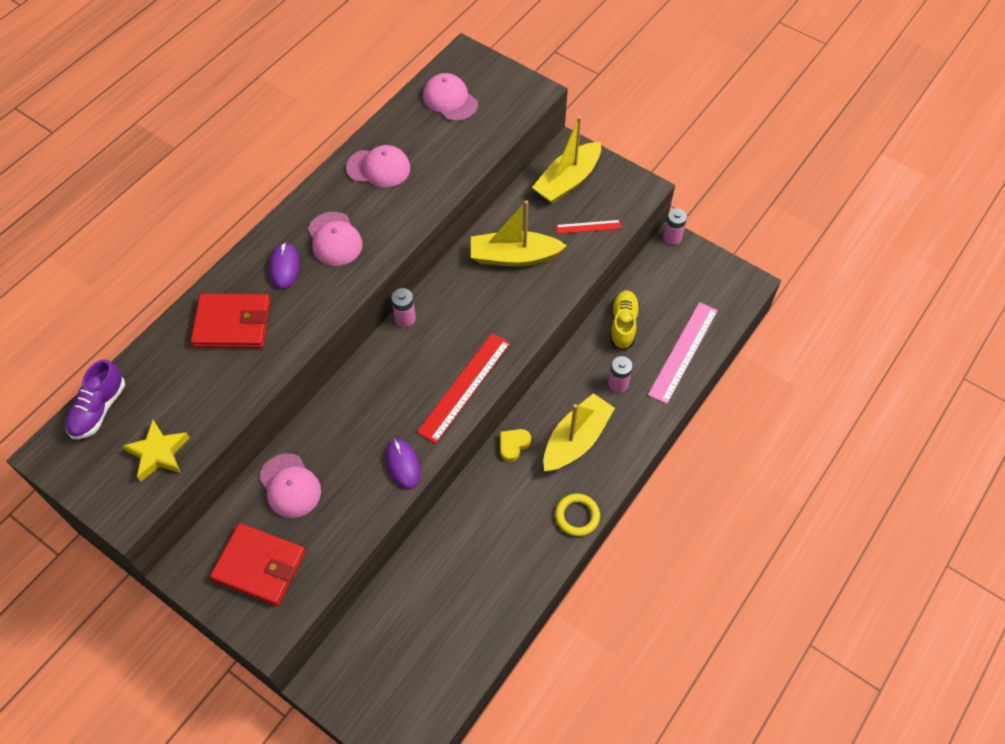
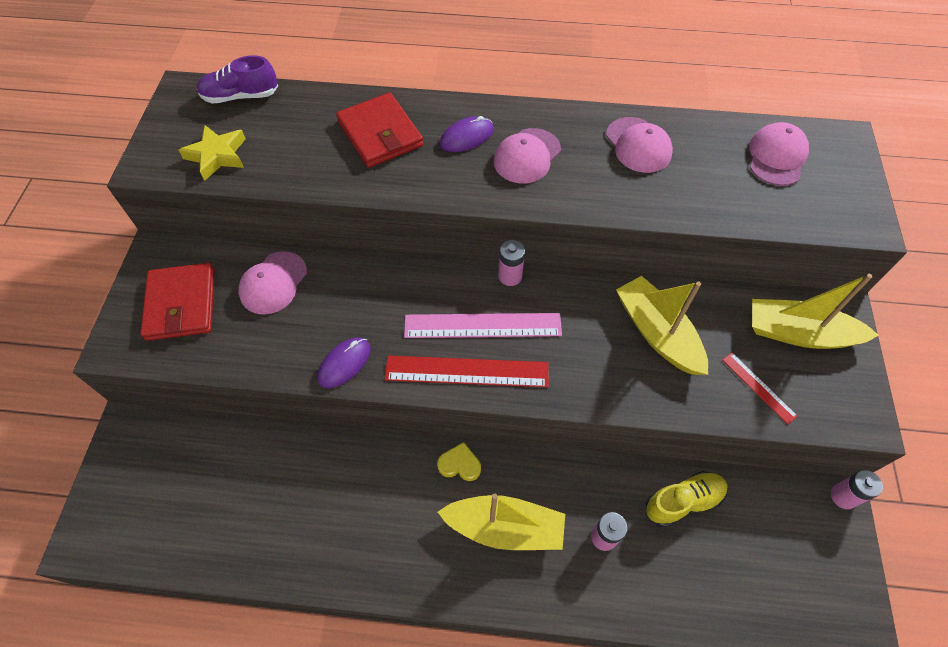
camera: 60 degrees right, 0 degrees up
yellow ring [555,494,600,536] -> none
pink ruler [648,302,718,404] -> pink ruler moved to [404,313,562,338]

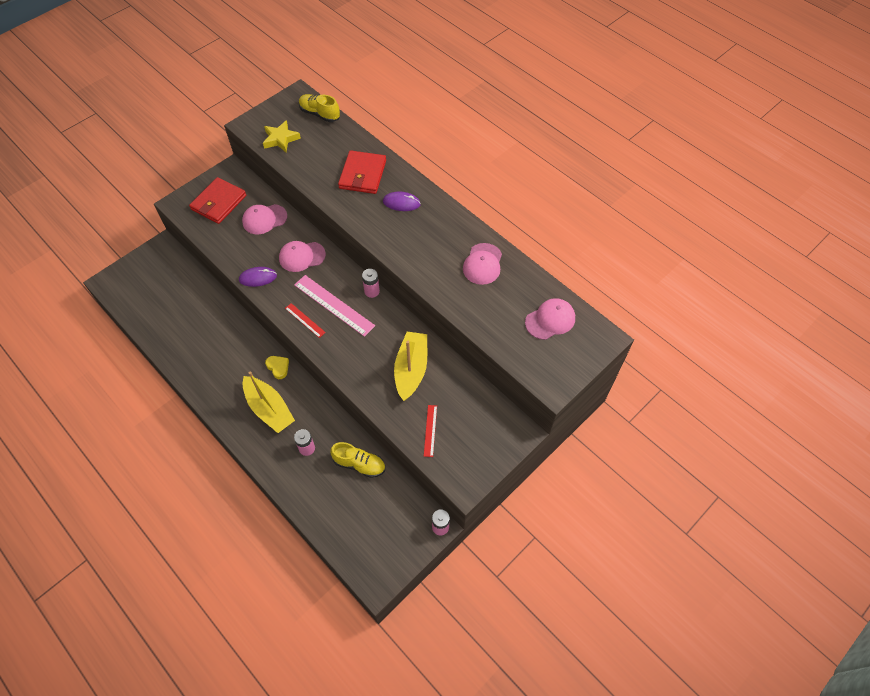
camera: 40 degrees right, 0 degrees up
purple shoe [197,55,278,103] -> yellow shoe [299,94,340,122]
red ruler [385,356,549,387] -> red ruler [285,303,326,338], size x0.52
pink cap [494,128,561,183] -> pink cap moved to [279,241,326,272]
yellow boat [752,274,879,349] -> none

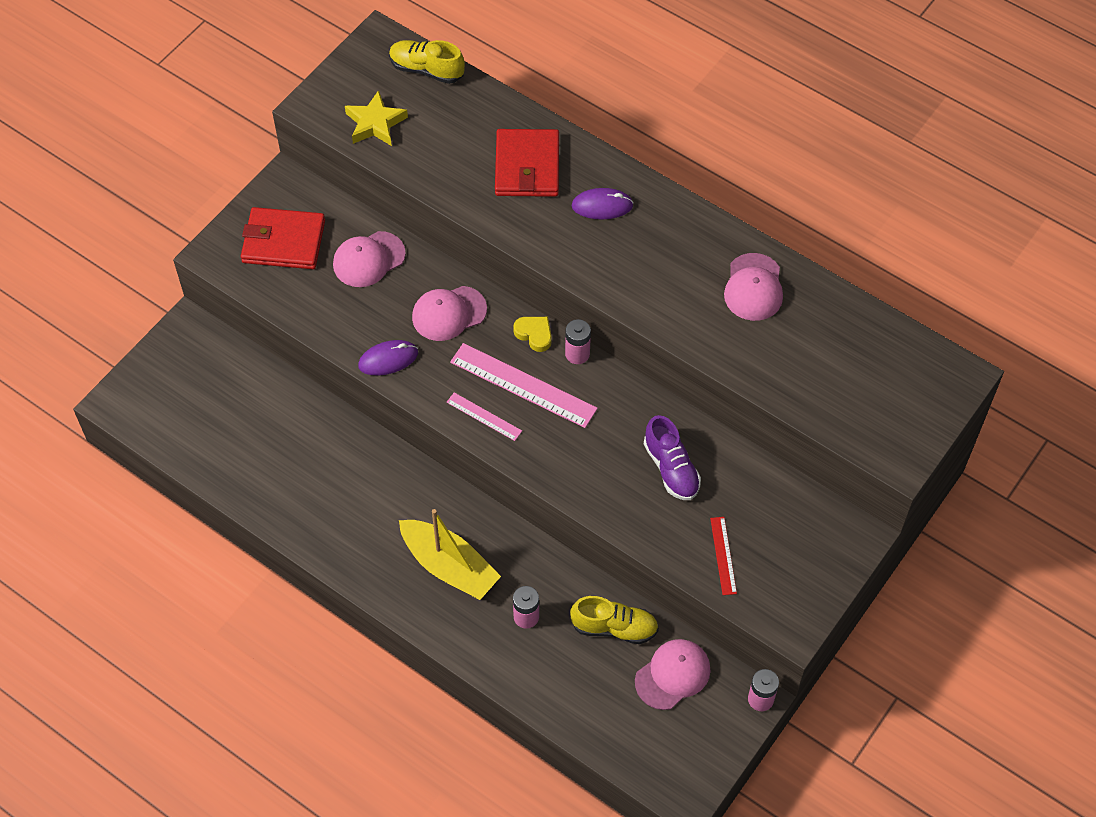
camera: 10 degrees left, 0 degrees up
red wallet [189,177,246,224] -> red wallet turned 75 degrees clockwise [241,207,325,269]
yellow heart [265,356,289,379] -> yellow heart moved to [513,317,552,352]
red ruler [285,303,326,338] -> pink ruler [446,392,522,441]
yellow boat [394,332,427,401] -> purple shoe [644,415,701,500]
pink cap [525,298,575,340] -> pink cap moved to [635,639,710,710]

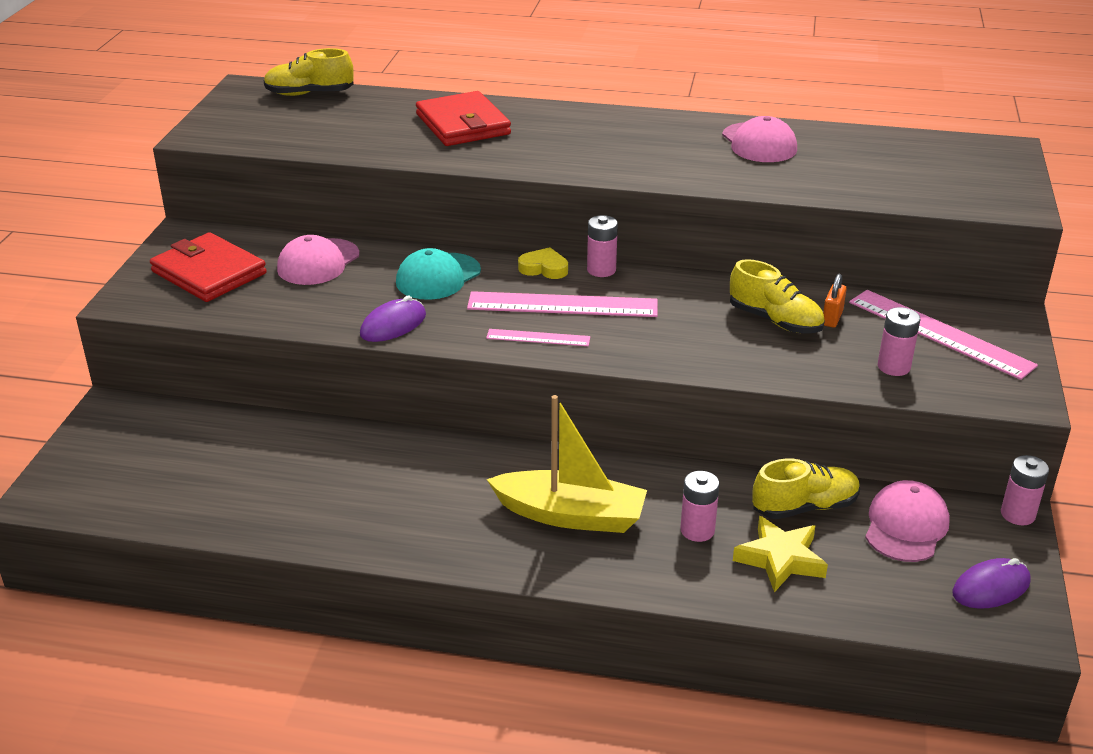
camera: 25 degrees left, 25 degrees down
red wallet [241,207,325,269] -> red wallet turned 60 degrees clockwise [150,232,267,302]
yellow star [345,90,408,146] -> yellow star moved to [733,516,828,593]
pink cap [412,286,487,341] -> turquoise cap [396,248,481,300]
purple mouse [572,188,633,219] -> purple mouse moved to [952,558,1031,609]
purple shoe [644,415,701,500] -> yellow shoe [730,259,825,333]
red ruler [710,517,737,595] -> pink battery [878,307,920,376]
none -> orange padlock [823,274,847,328]
none -> pink ruler [849,290,1038,380]

